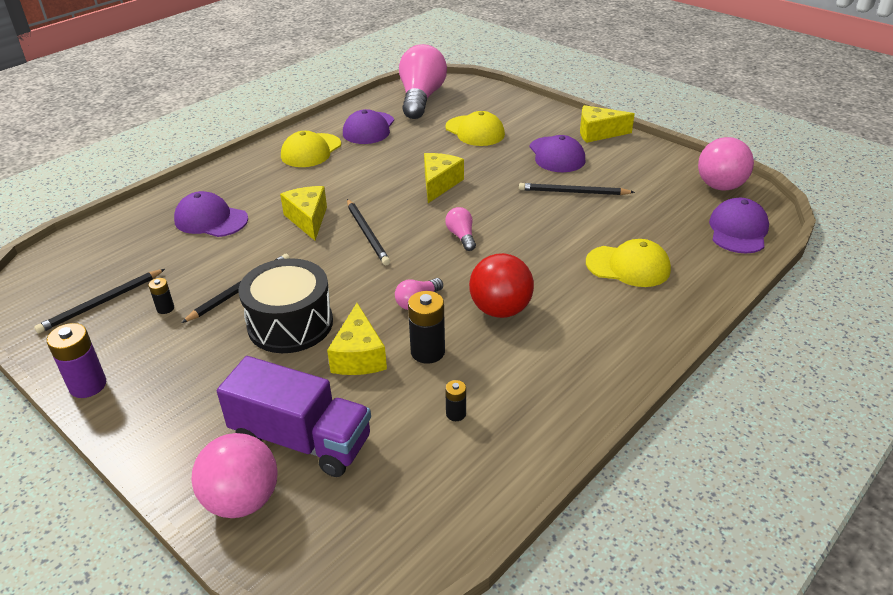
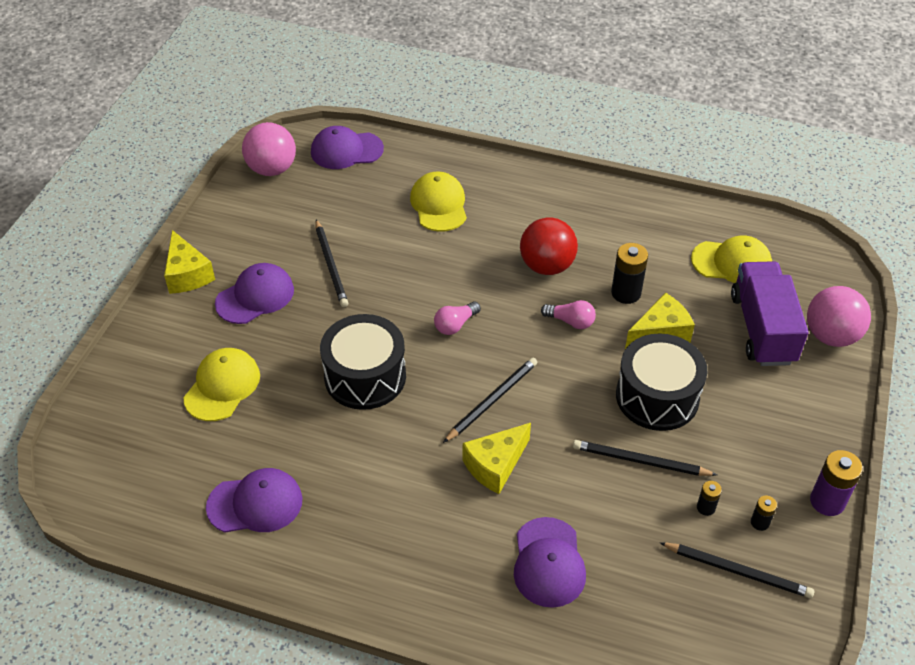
camera: 115 degrees left, 10 degrees up
yellow cap [281,131,341,167] -> yellow cap moved to [691,235,772,283]
pink light bulb [399,44,447,119] -> none
yellow cheese [424,153,464,203] -> black drum [320,314,406,410]
black battery [445,380,466,421] -> black battery moved to [751,496,777,531]

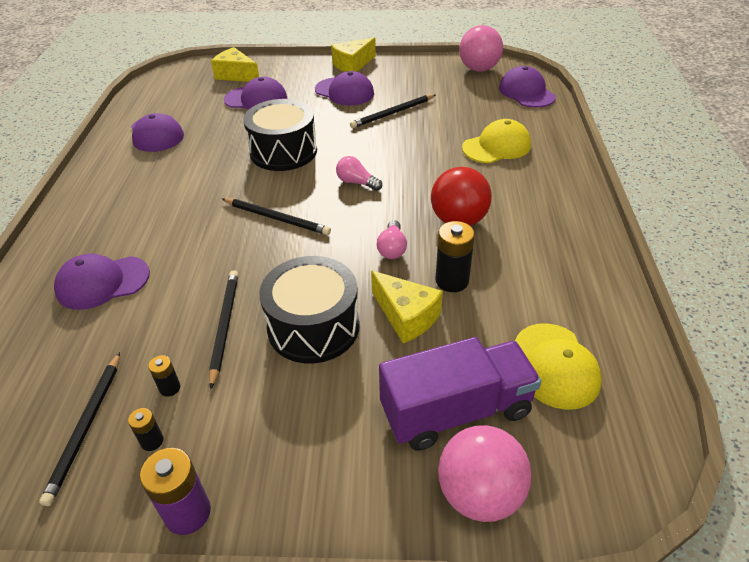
camera: 75 degrees right, 5 degrees down
yellow cap [183,348,260,421] -> purple cap [224,77,287,110]
yellow cheese [463,423,531,494] -> yellow cheese moved to [211,47,259,82]

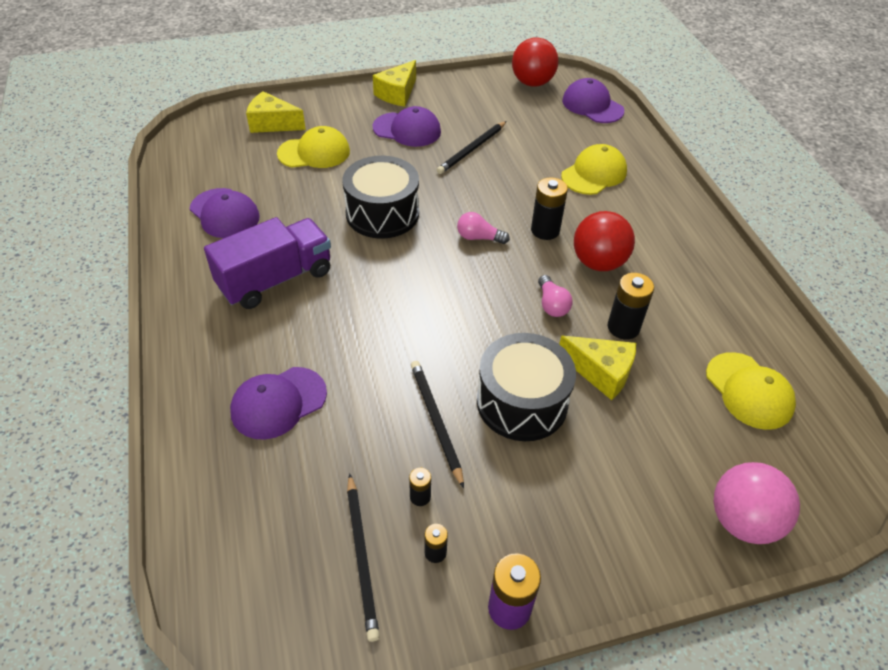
camera: 20 degrees left, 5 degrees up
black pencil [222,198,331,235] -> none
purple cap [224,77,287,110] -> yellow cap [277,126,350,168]
purple truck [379,337,541,451] -> purple truck moved to [204,217,331,309]
pink ball [459,25,503,71] -> red ball [512,37,558,87]
none -> black battery [531,177,568,240]

